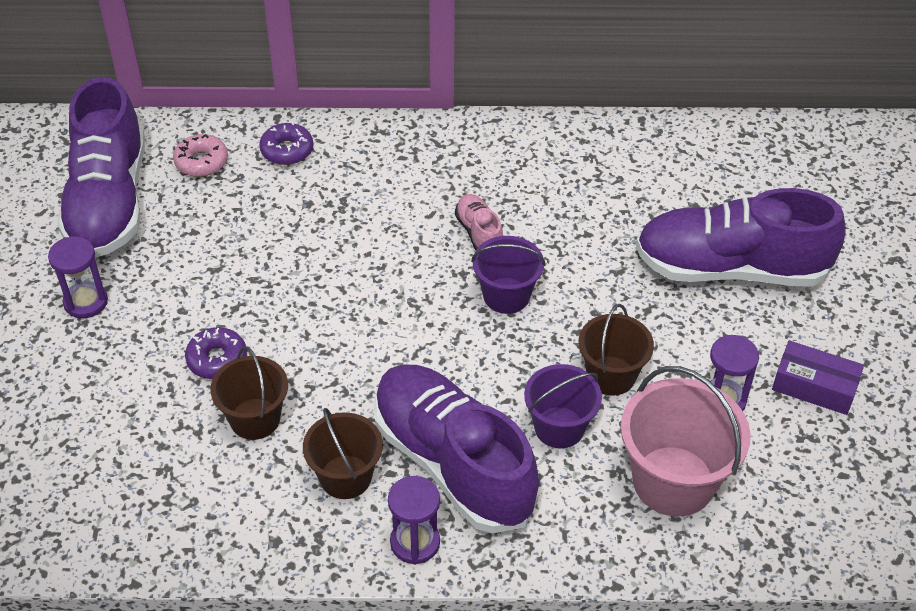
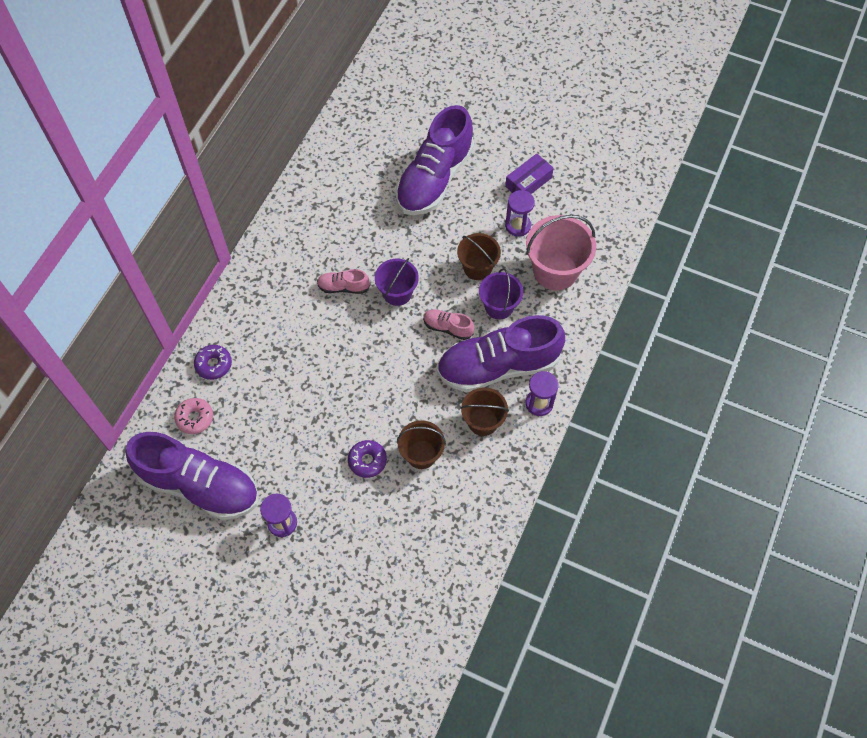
camera: 65 degrees left, 15 degrees up
none -> pink shoe [423,309,475,340]

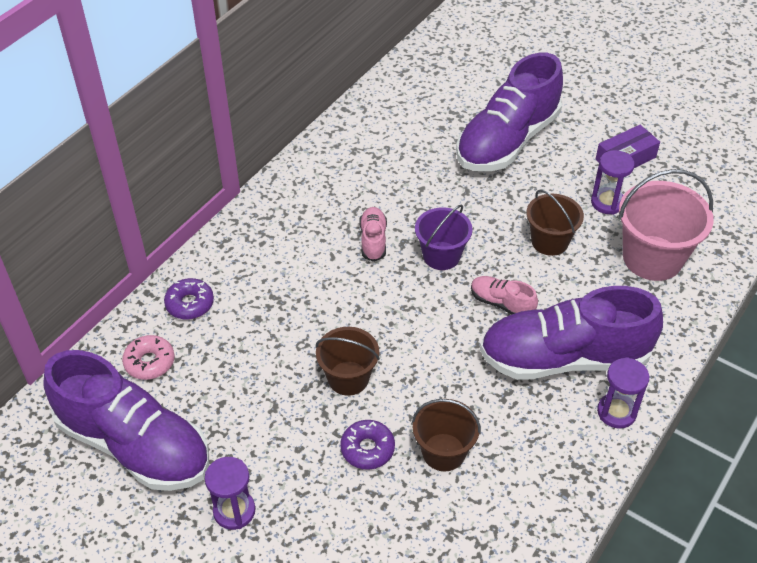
camera: 10 degrees right, 15 degrees down
pink shoe [317,269,370,294] -> pink shoe turned 75 degrees clockwise [359,207,387,262]
brown bucket [460,388,509,436] -> brown bucket moved to [316,327,380,396]
purple bucket [479,268,523,320] -> none

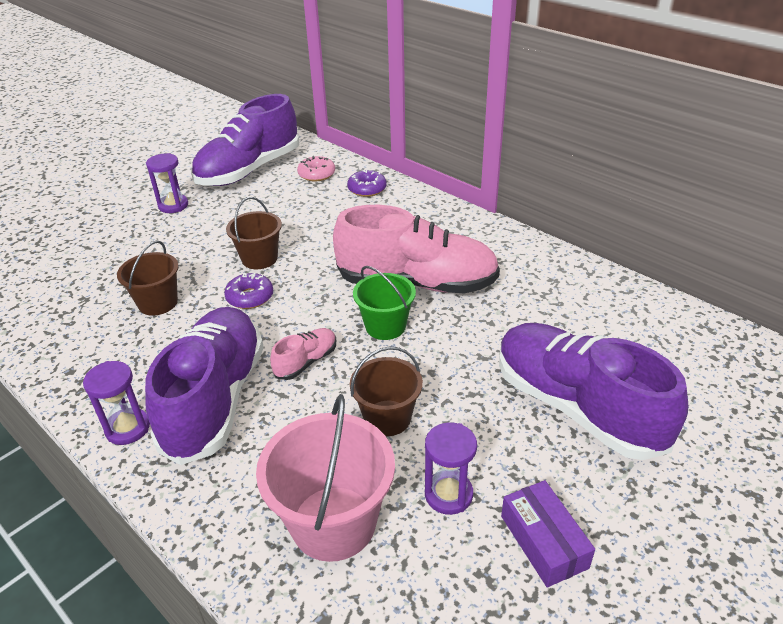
camera: 100 degrees right, 10 degrees down
purple donut [340,420,395,470] -> purple donut moved to [224,272,273,309]
pink shoe [359,207,387,262] -> pink shoe [333,205,500,294], size x2.32
purple bucket [415,204,473,270] -> green bucket [353,266,416,340]

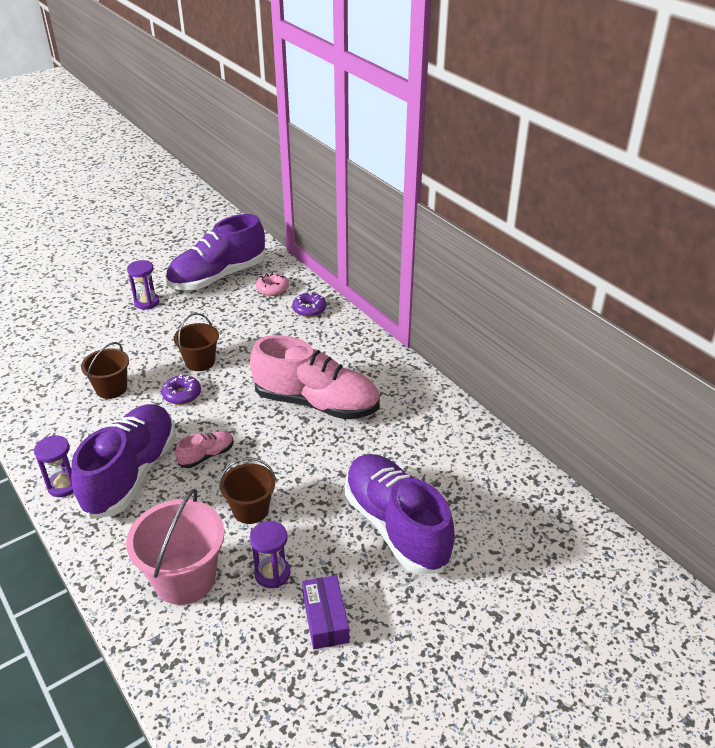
camera: 10 degrees right, 0 degrees up
green bucket [353,266,416,340] -> none

